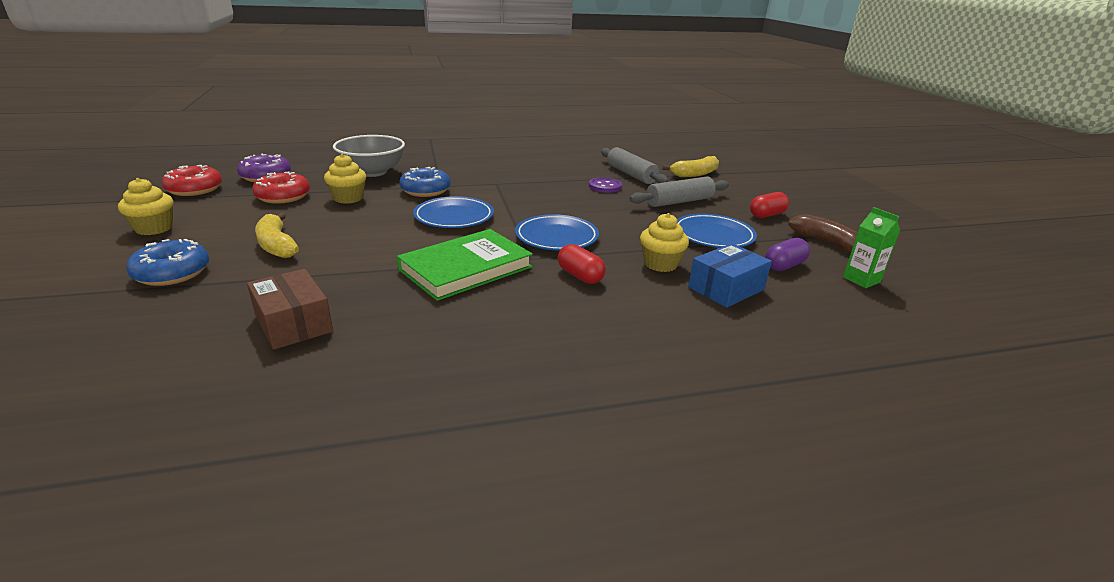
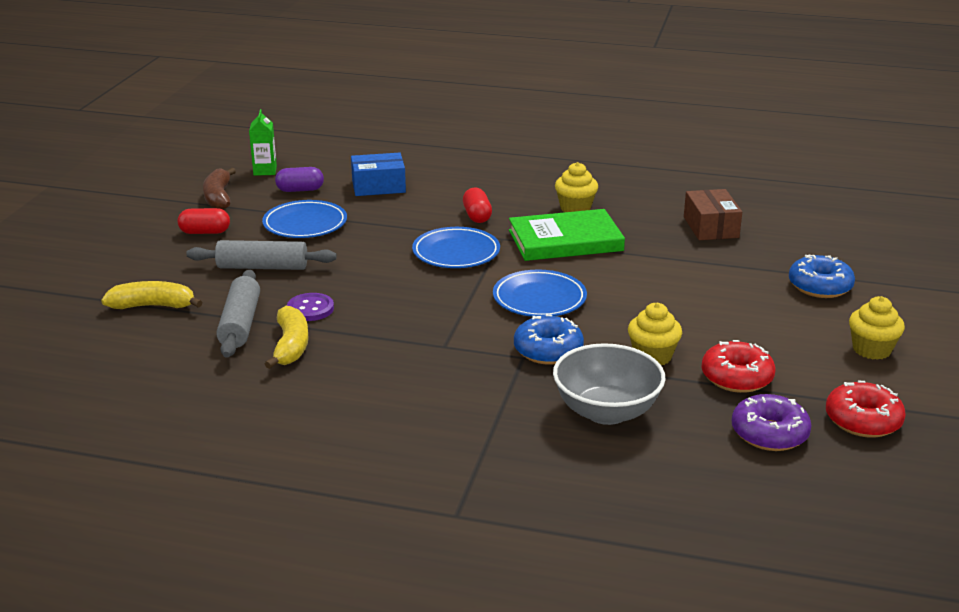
camera: 150 degrees left, 0 degrees up
yellow banana [255,212,299,258] -> yellow banana moved to [265,306,309,369]
yellow cupcake [640,213,689,272] -> yellow cupcake moved to [555,162,598,212]

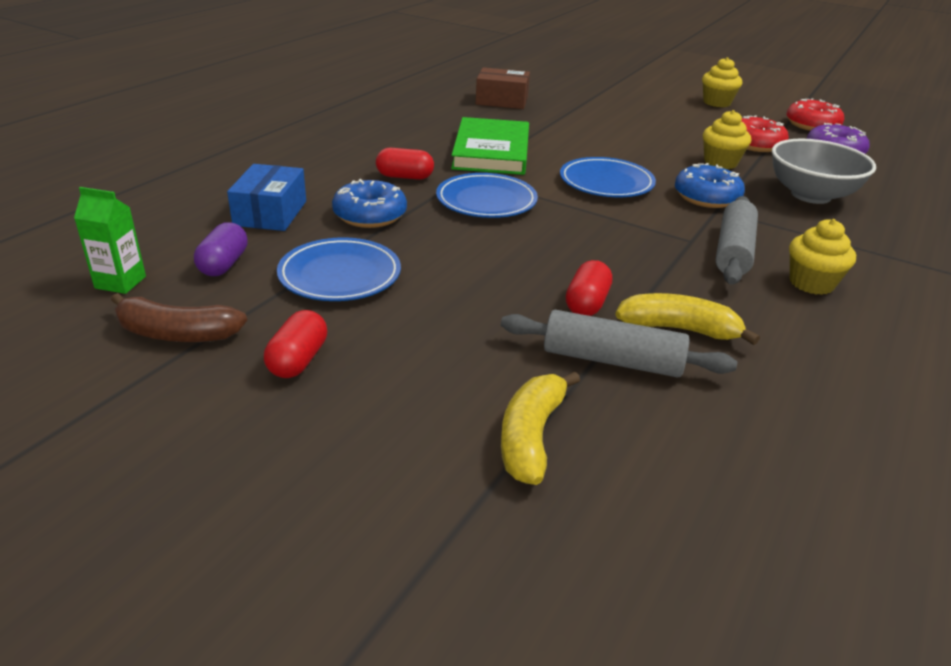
camera: 75 degrees left, 5 degrees up
grey rolling pin [186,240,337,270] -> grey rolling pin moved to [716,196,758,284]
purple button [287,293,334,321] -> red capsule [566,260,612,316]
yellow cupcake [555,162,598,212] -> yellow cupcake moved to [789,219,856,295]
blue donut [789,254,855,298] -> blue donut moved to [332,179,407,228]

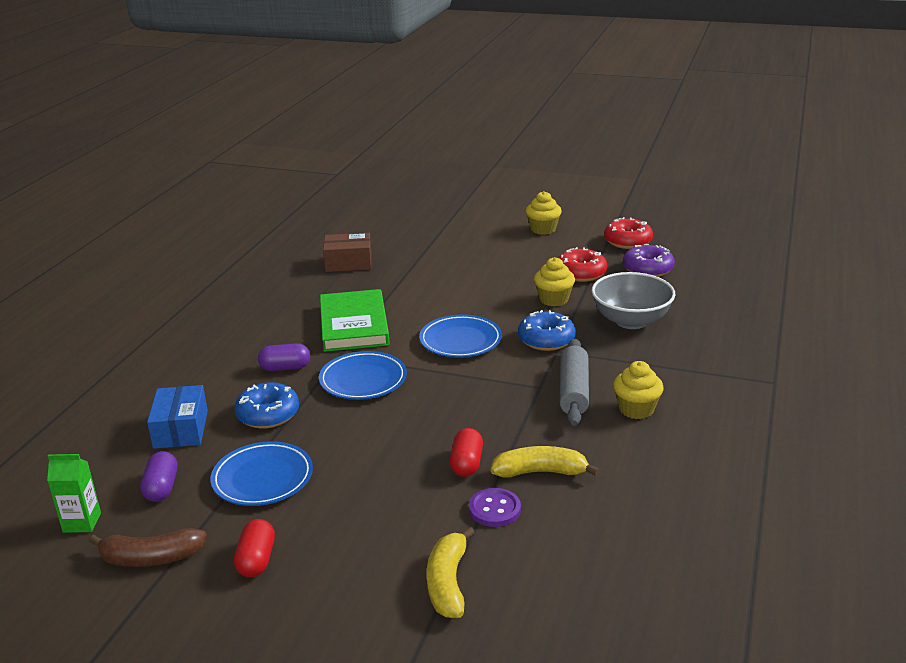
camera: 10 degrees left, 5 degrees down
red capsule [376,148,434,180] -> purple capsule [258,343,310,371]
grey rolling pin [501,310,737,378] -> purple button [469,488,521,527]

